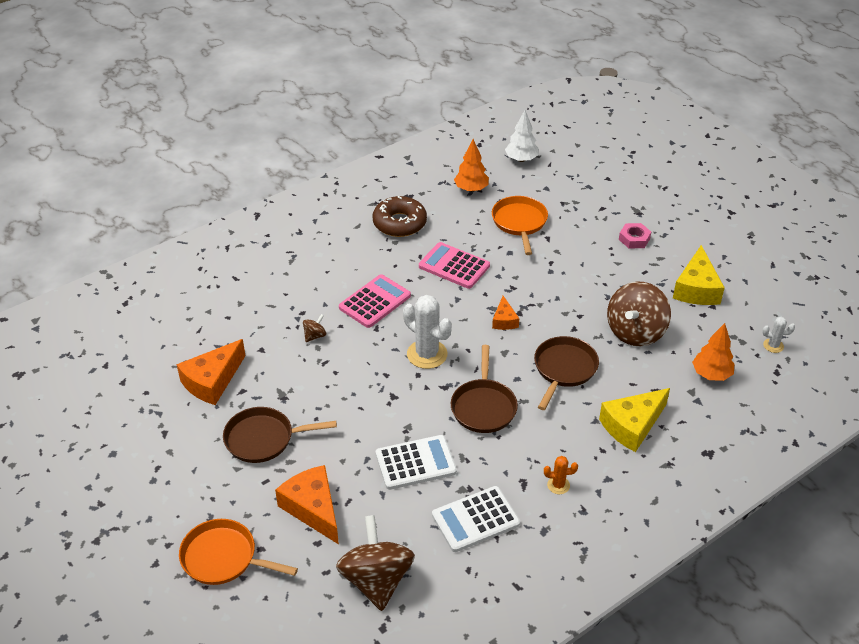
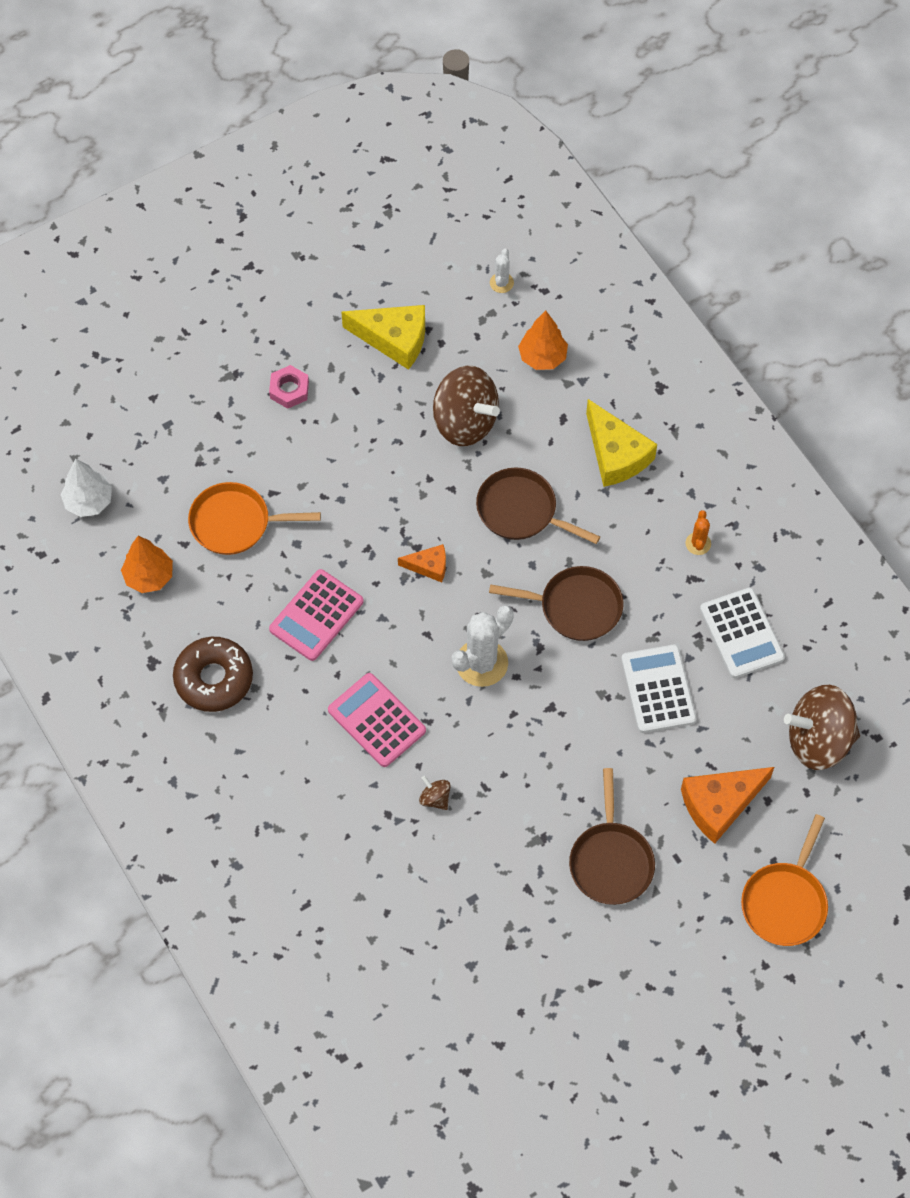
camera: 85 degrees left, 20 degrees up
orange cheese [177,339,246,405] -> none

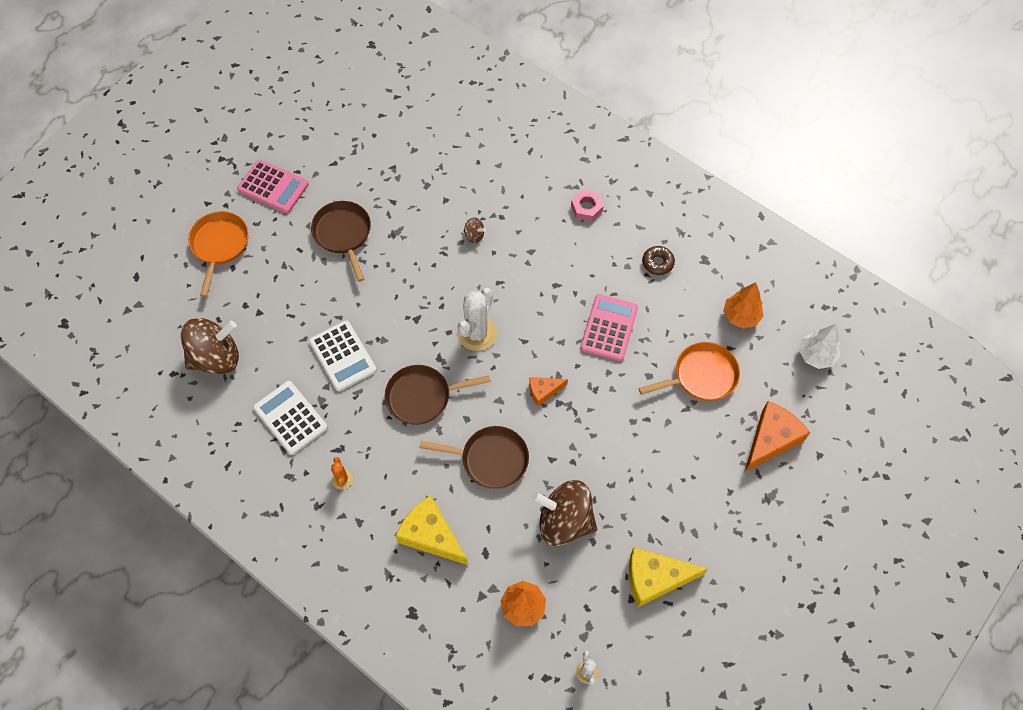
camera: 160 degrees right, 0 degrees up
brown donut [173,637,253,712] -> brown donut [642,246,675,275], size x0.55
pink nut [269,365,309,409] -> pink nut moved to [571,190,604,221]
pink calculator [328,673,426,767] -> pink calculator moved to [237,160,309,213]
orange cheese [681,767,774,844] -> orange cheese moved to [745,401,810,472]

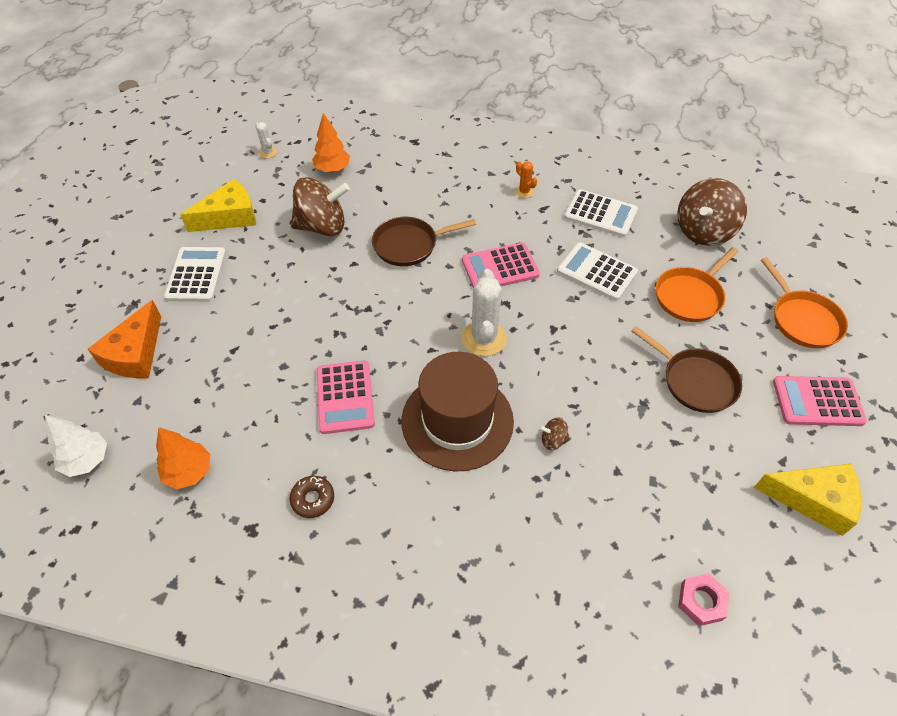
camera: 155 degrees right, 10 degrees down
brown pan [385,365,491,425] -> pink calculator [462,243,540,288]
yellow cheese [395,495,468,565] -> yellow cheese moved to [754,463,861,536]
orange cheese [529,377,568,406] -> none
pink nut [571,190,604,221] -> pink nut moved to [678,573,729,626]
orange pan [639,342,740,401] -> orange pan moved to [656,247,739,322]
none -> white calculator [164,247,226,302]
none -> brown hat [401,352,514,471]

